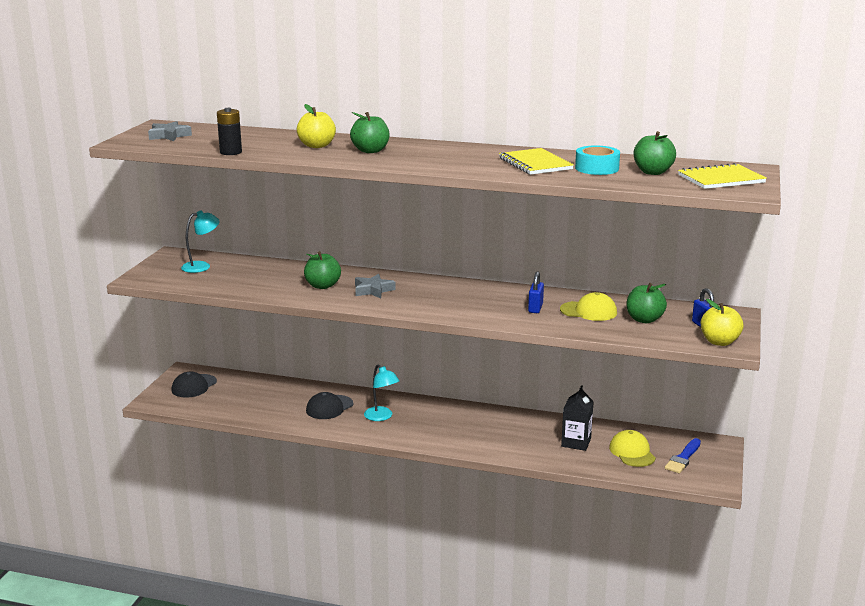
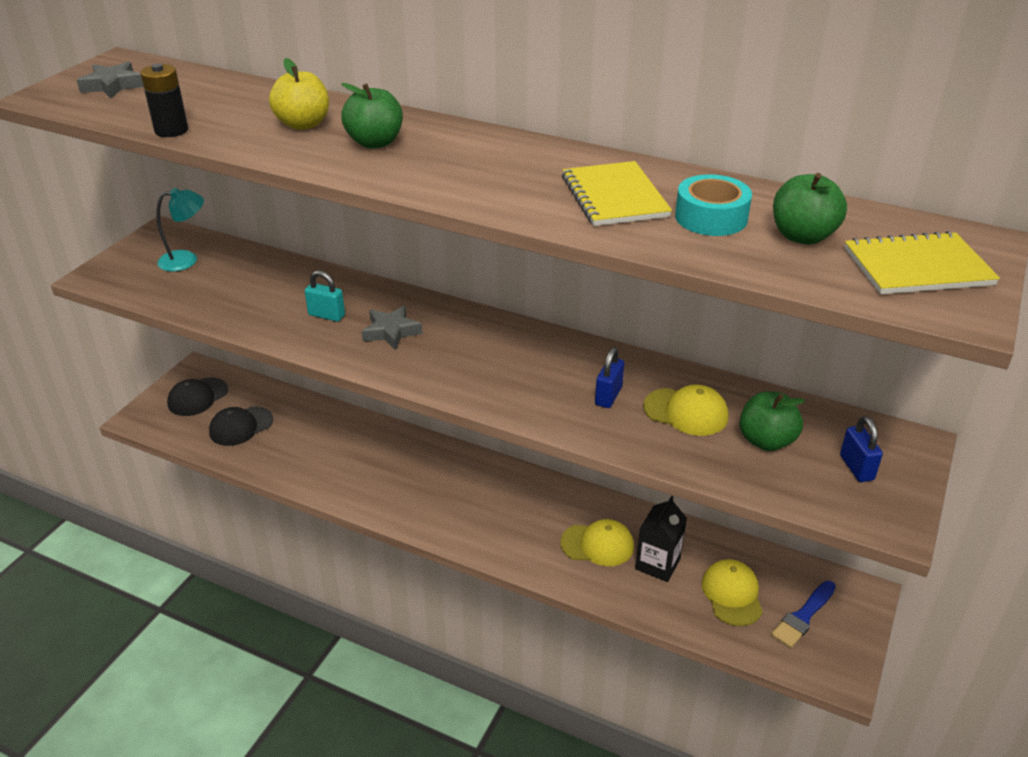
camera: 10 degrees right, 15 degrees up
green apple [304,251,341,289] -> turquoise padlock [305,271,345,322]
black cap [306,392,353,419] -> black cap moved to [209,406,273,446]
turquoise lamp [364,364,399,421] -> none
yellow apple [701,299,744,346] -> none
none -> yellow cap [560,519,634,566]

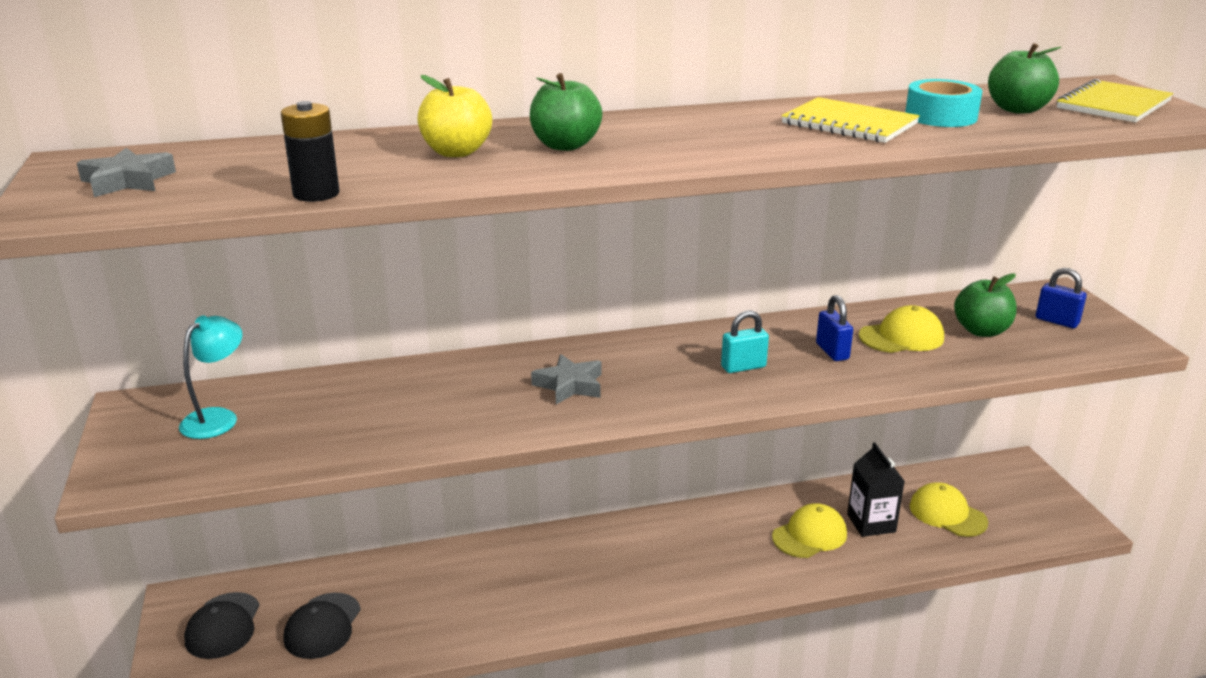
camera: 40 degrees left, 10 degrees down
turquoise padlock [305,271,345,322] -> turquoise padlock moved to [721,310,769,373]
blue brush [771,581,836,648] -> none

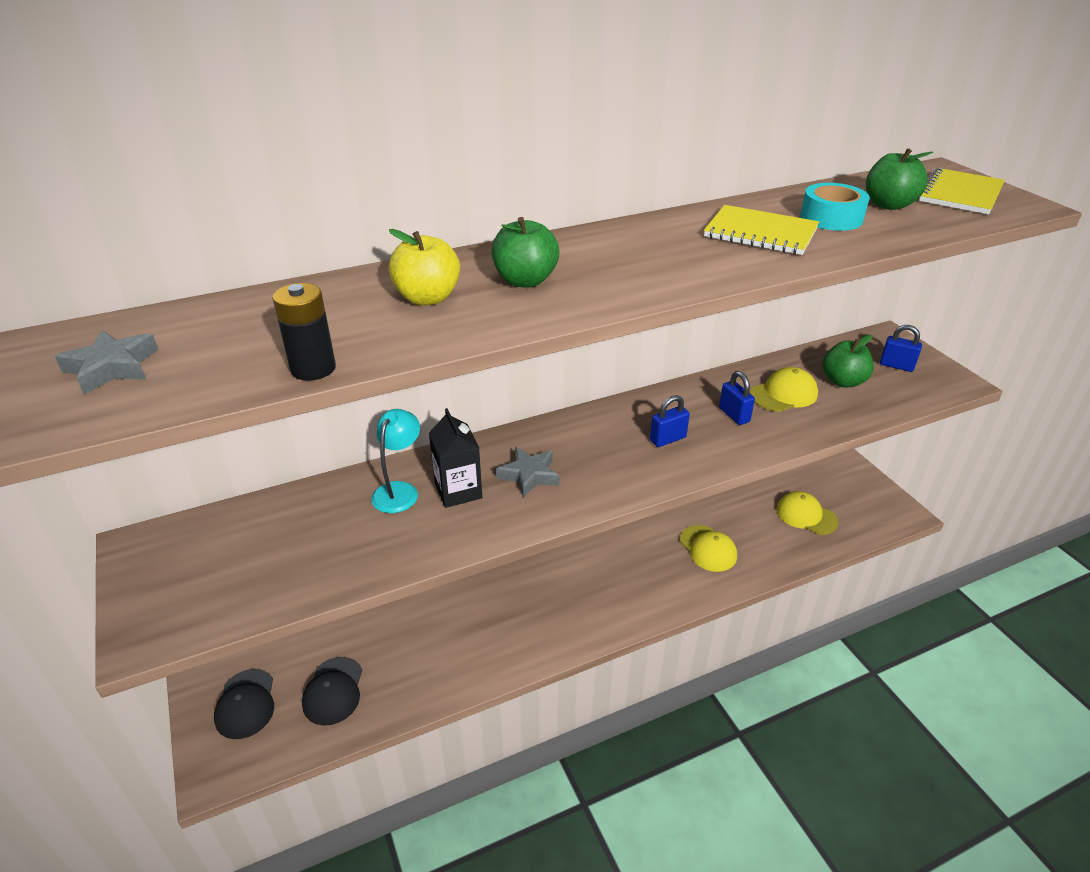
camera: 10 degrees left, 10 degrees up
turquoise lamp [179,315,243,439] -> turquoise lamp moved to [371,409,420,513]
turquoise padlock [721,310,769,373] -> blue padlock [650,395,690,447]
yellow cap [772,503,847,558] -> yellow cap turned 105 degrees clockwise [680,525,737,572]
black carton [847,442,905,537] -> black carton moved to [429,408,482,508]

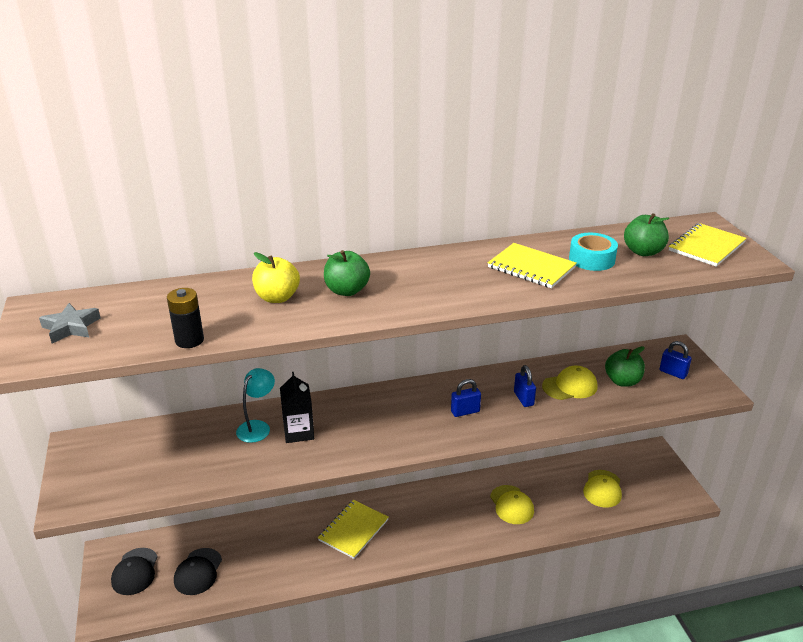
camera: 10 degrees right, 5 degrees down
grey star [496,447,559,498] -> none
yellow cap [776,491,839,535] -> yellow cap turned 120 degrees counterclockwise [583,470,622,508]
none -> yellow notebook [318,500,389,559]

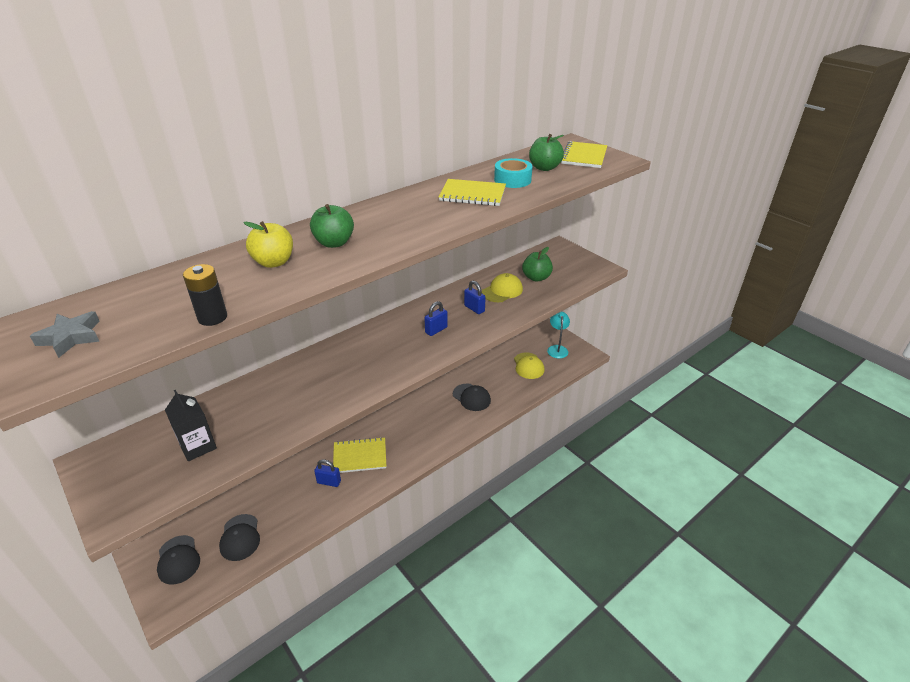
camera: 25 degrees left, 5 degrees up
turquoise lamp [236,368,275,443] -> turquoise lamp moved to [547,312,570,359]
black carton [280,372,314,443] -> black carton moved to [165,390,217,461]
yellow notebook [318,500,389,559] -> yellow notebook turned 75 degrees clockwise [333,437,386,473]
yellow cap [490,485,534,524] -> black cap [453,384,491,411]
blue padlock [660,341,692,379] -> blue padlock moved to [314,459,341,487]

